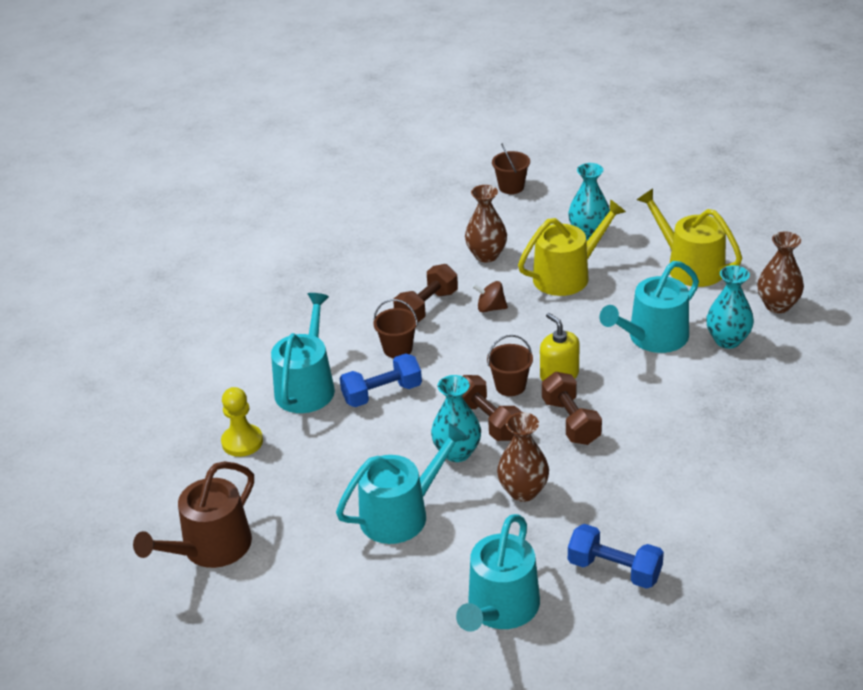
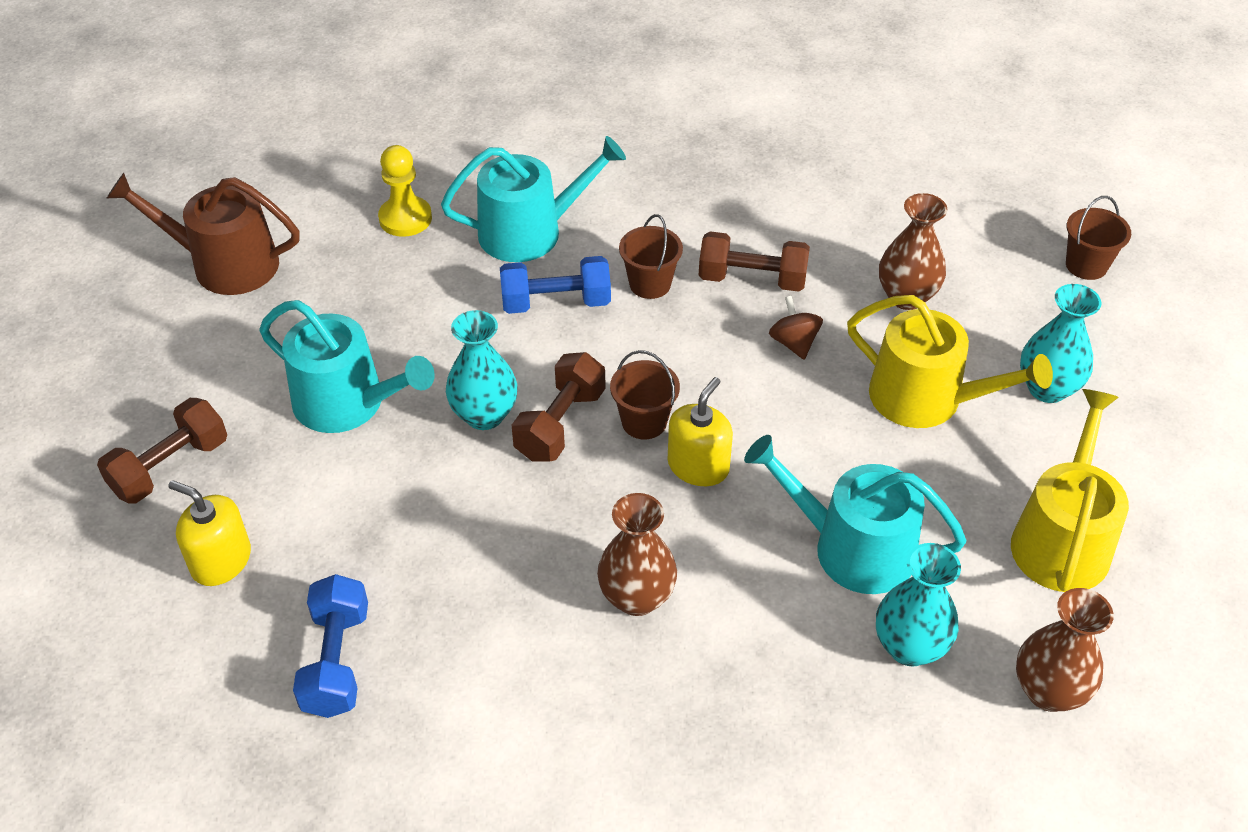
camera: 60 degrees right, 10 degrees up
blue dumbbell [340,353,422,407] -> blue dumbbell turned 45 degrees counterclockwise [500,256,611,314]
turquoise watering can [456,514,540,632] -> yellow soap dispenser [168,480,251,586]
brown vase [497,412,549,502] -> brown vase moved to [597,493,677,616]
brown dumbbell [542,372,602,445] -> brown dumbbell moved to [97,398,227,503]

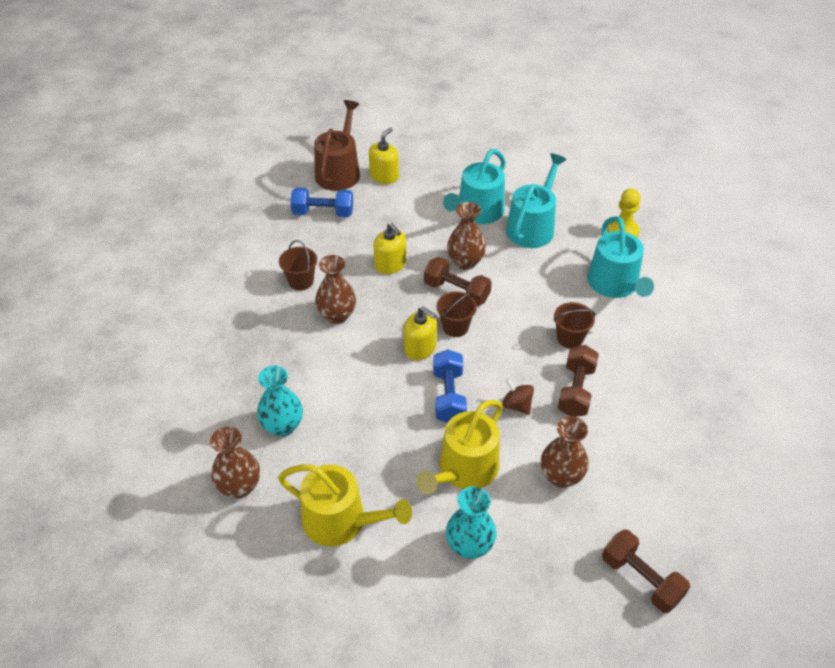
camera: 95 degrees right, 0 degrees up
brown dumbbell [97,398,227,503] -> brown dumbbell moved to [602,529,690,613]
brown watering can [107,173,300,295] -> brown watering can moved to [314,100,360,191]
turquoise vase [446,310,517,430] -> brown vase [447,202,486,270]
blue dumbbell [500,256,611,314] -> blue dumbbell moved to [433,349,467,423]
turquoise watering can [744,435,967,594] -> turquoise watering can moved to [506,153,567,248]
brown spinning top [769,296,823,360] -> brown spinning top turned 120 degrees counterclockwise [502,378,534,415]
brown bucket [1066,196,1131,280] -> brown bucket moved to [279,240,317,291]
none -> yellow soap dispenser [374,223,406,274]

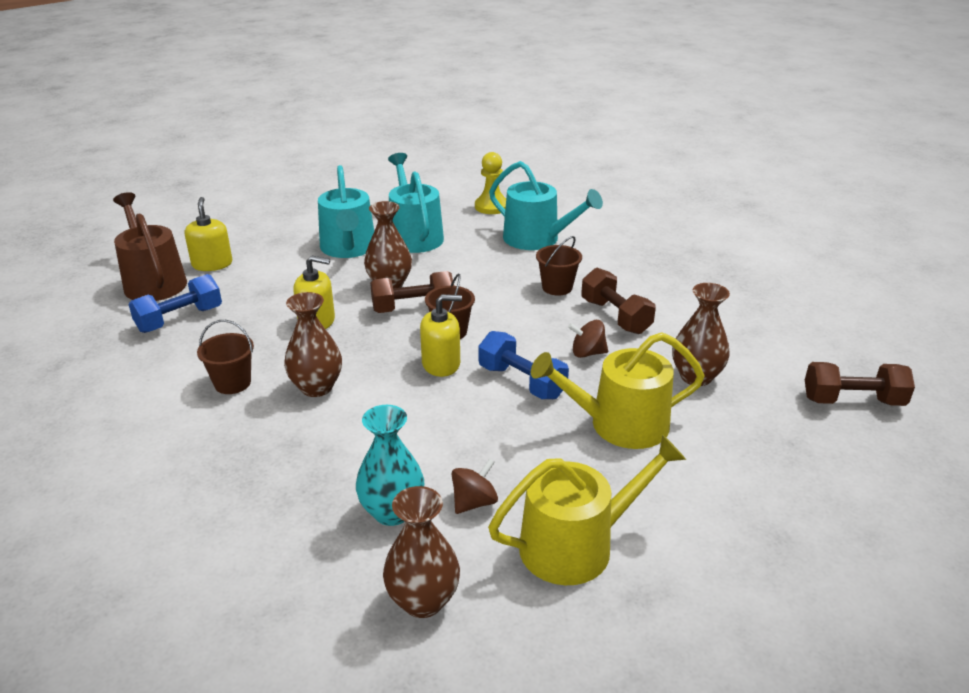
camera: 45 degrees left, 15 degrees down
yellow watering can [416,400,503,494] -> yellow watering can turned 90 degrees clockwise [531,332,705,449]
turquoise vase [446,486,496,559] -> none
none -> brown spinning top [452,458,498,514]

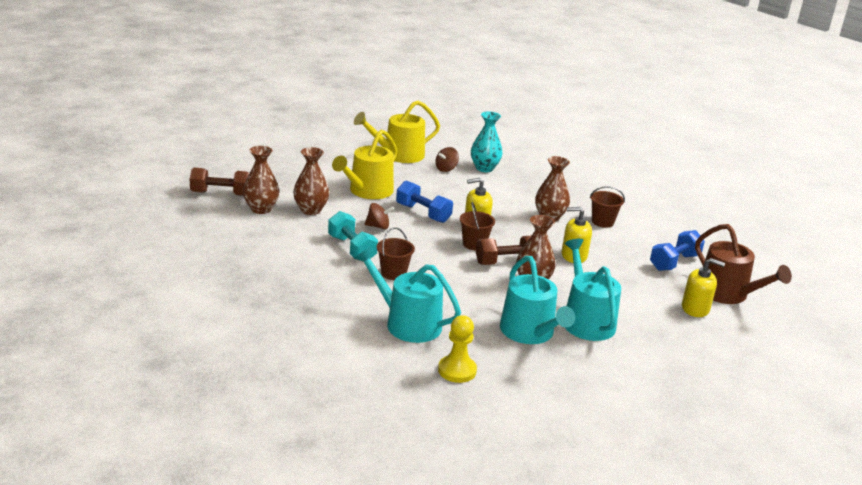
camera: 175 degrees right, 5 degrees down
yellow soap dispenser [185,197,233,271] -> yellow soap dispenser turned 60 degrees counterclockwise [682,258,725,317]
brown vase [383,486,460,618] -> brown vase moved to [243,146,279,214]
yellow watering can [531,332,705,449] -> yellow watering can turned 135 degrees clockwise [332,129,397,199]
brown dumbbell [581,268,656,334] -> turquoise dumbbell [328,211,378,259]

